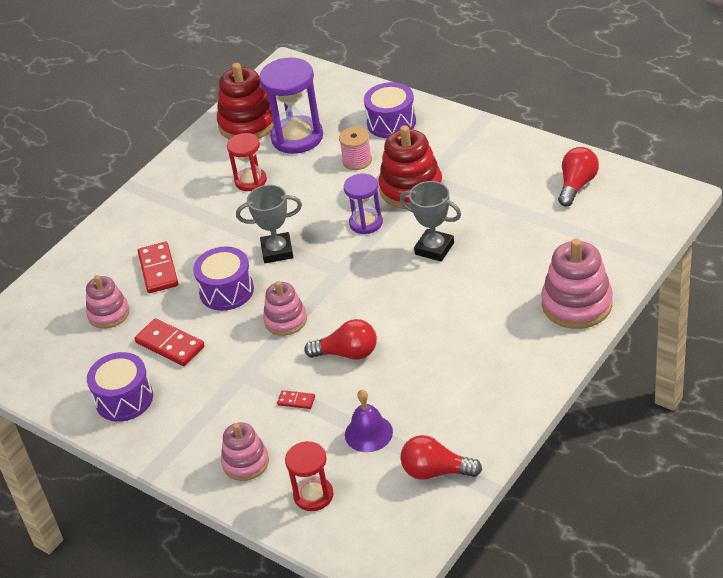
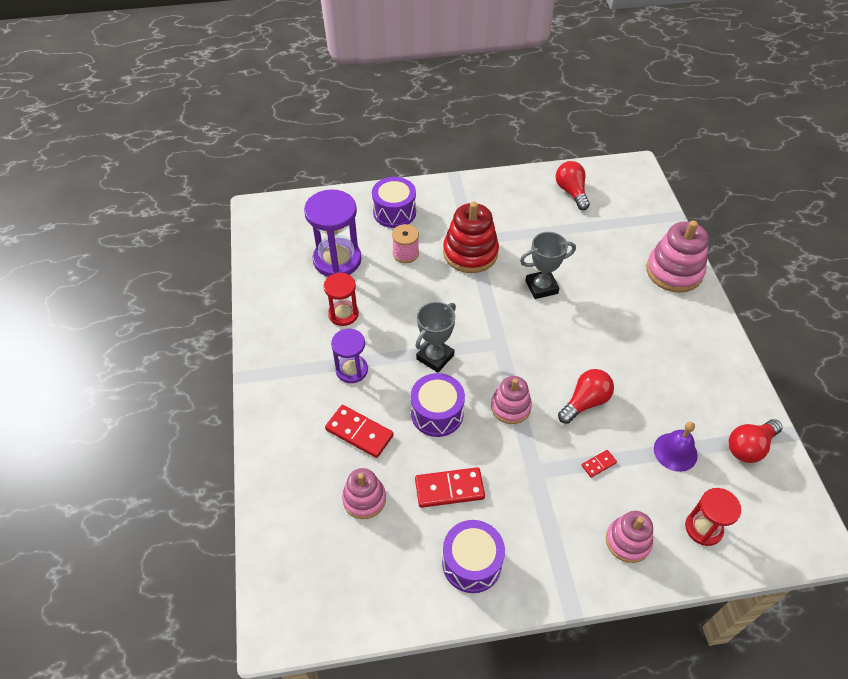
camera: 50 degrees left, 10 degrees up
red stacking toy [217,63,274,139] -> none
purple hourglass [344,173,383,234] -> purple hourglass moved to [331,329,368,383]

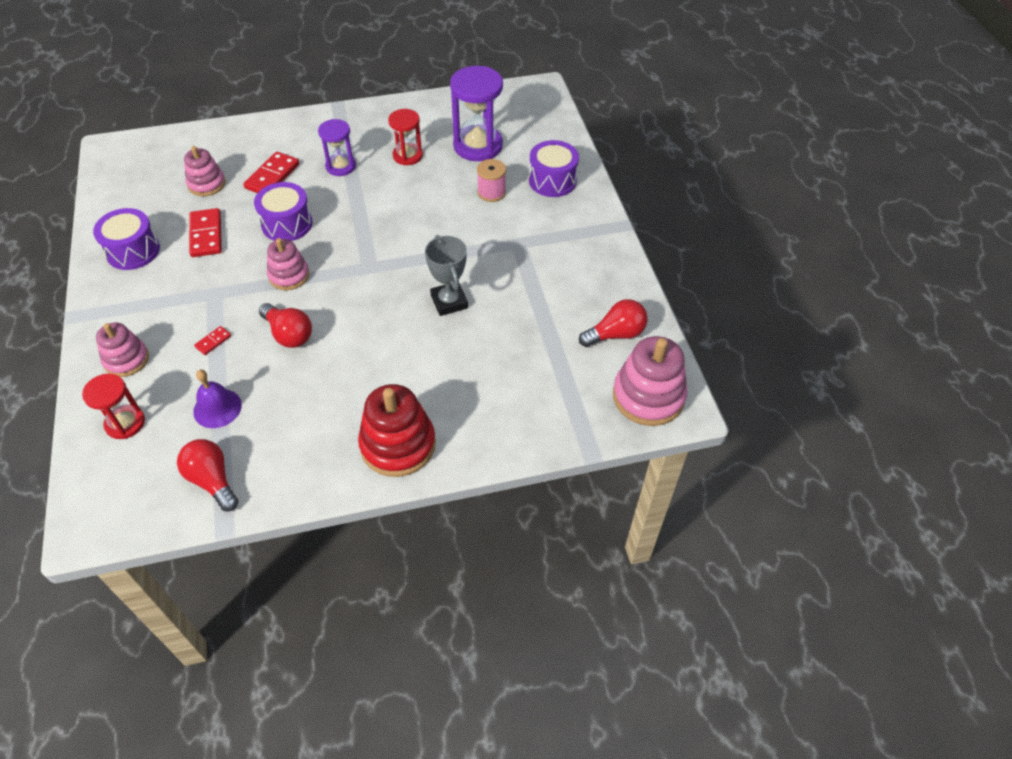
camera: 85 degrees right, 0 degrees up
grey trophy [416,302,456,373] -> none
red stacking toy [443,202,499,273] -> red stacking toy moved to [358,384,436,477]
red domino [582,450,617,478] -> red domino turned 75 degrees clockwise [194,326,231,355]
pink stacking toy [646,220,709,293] -> pink stacking toy moved to [613,336,687,426]

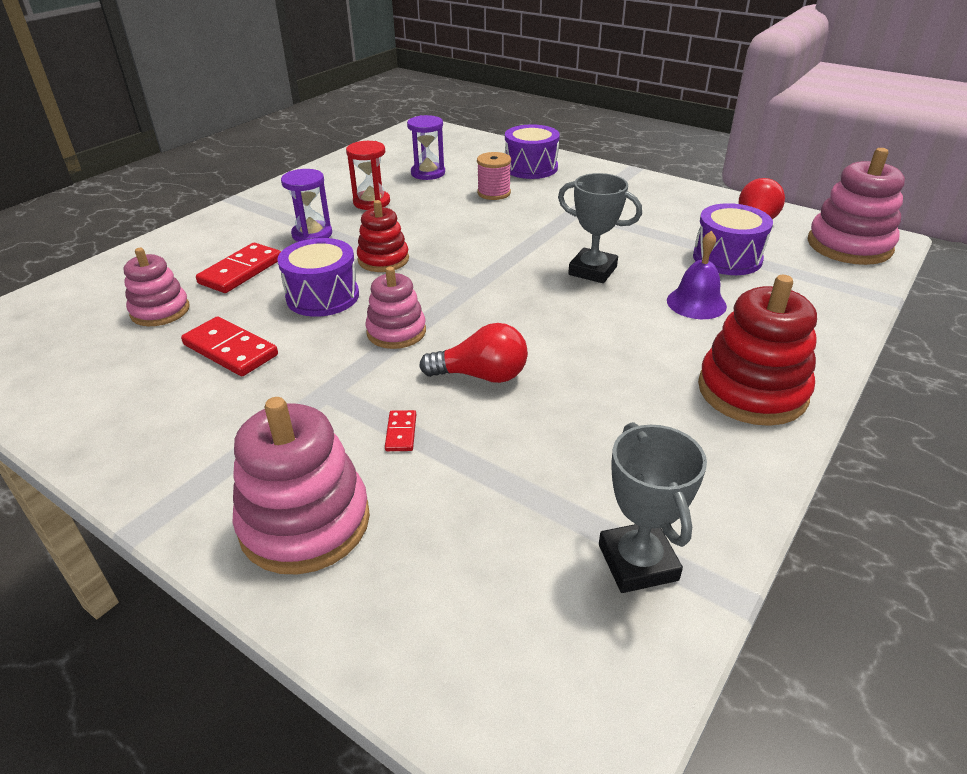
camera: 40 degrees left, 15 degrees down
red hourglass [82,374,145,439] -> none
purple drum [93,208,160,270] -> purple drum moved to [693,203,773,275]
pink stacking toy [96,323,149,377] -> pink stacking toy [232,397,370,575], size x1.59
red light bulb [177,439,238,511] -> grey trophy [599,422,707,593]
purple bell [193,369,242,428] -> purple bell moved to [667,231,727,319]
red domino [243,152,299,193] -> red domino turned 45 degrees clockwise [196,243,281,293]
purple hourglass [450,66,503,161] -> purple hourglass [407,115,445,180], size x0.60
none -> red stacking toy [357,200,409,272]

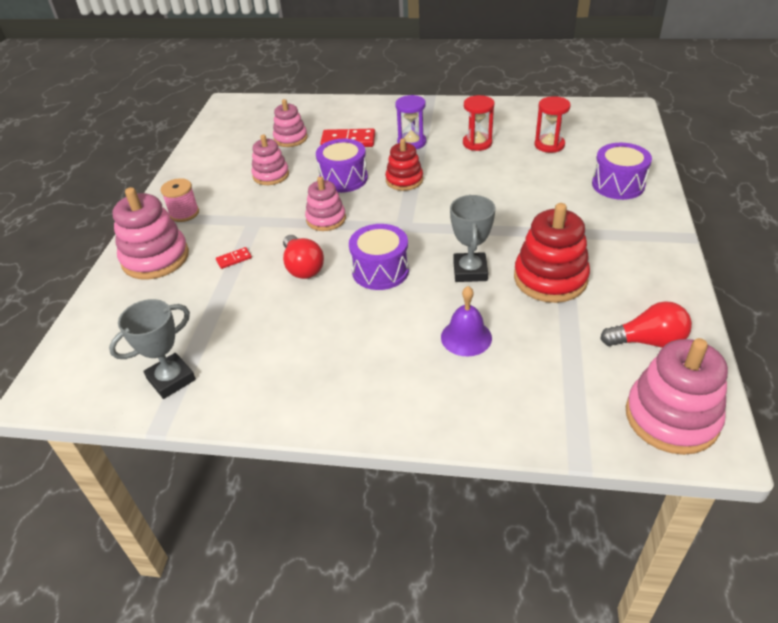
camera: 65 degrees right, 5 degrees up
red domino [181,316,278,376] -> pink stacking toy [251,135,289,185]
purple hourglass [407,115,445,180] -> red hourglass [535,96,571,153]
pink spool [477,152,511,200] -> pink spool moved to [160,178,199,222]
purple drum [693,203,773,275] -> purple drum moved to [349,224,409,290]
red stacking toy [698,275,817,426] -> red stacking toy moved to [514,203,590,303]

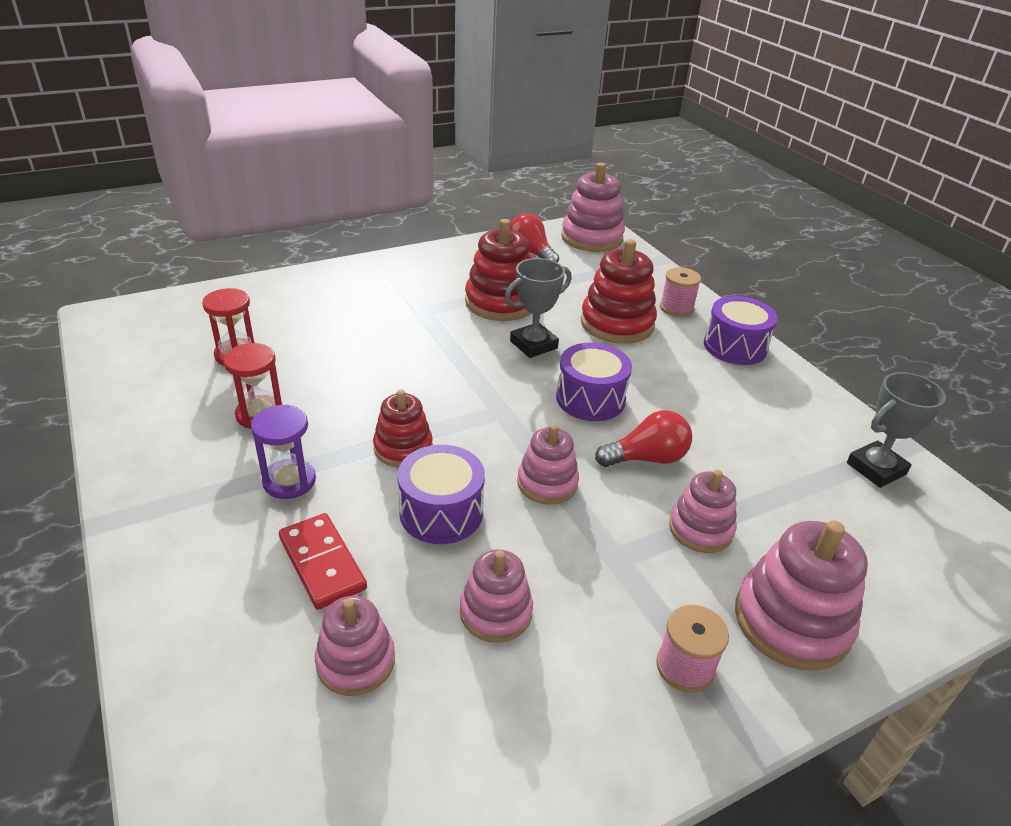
camera: 130 degrees left, 5 degrees down
grey trophy [109,299,196,399] -> grey trophy turned 45 degrees counterclockwise [847,372,946,488]
red domino [216,247,252,269] -> pink stacking toy [669,470,736,553]
red light bulb [283,235,324,279] -> red light bulb turned 45 degrees clockwise [595,410,692,467]
purple bell [441,286,492,356] -> red stacking toy [580,239,657,344]
purple drum [592,143,652,200] -> purple drum moved to [704,296,778,365]
none -> pink spool [660,267,701,317]

